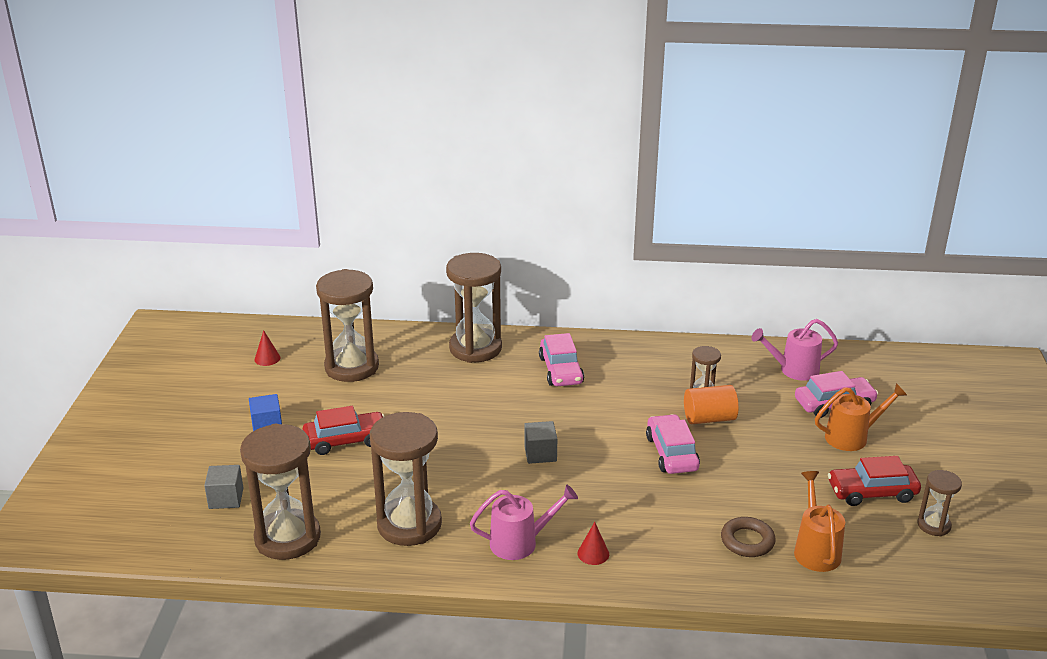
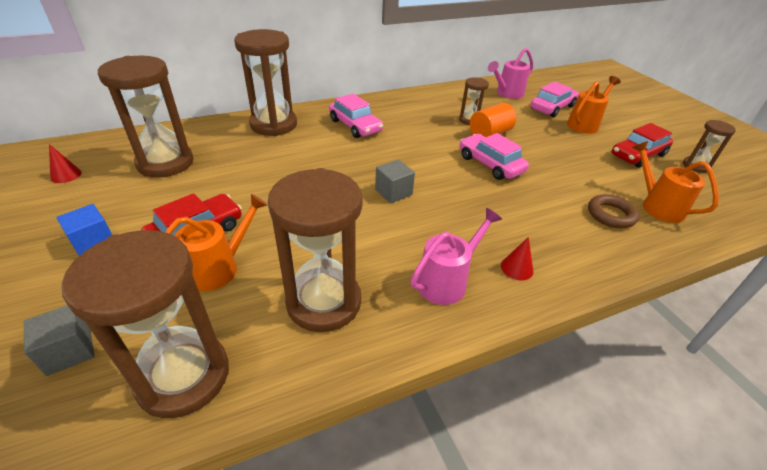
camera: 30 degrees left, 10 degrees up
none -> orange watering can [165,194,267,291]

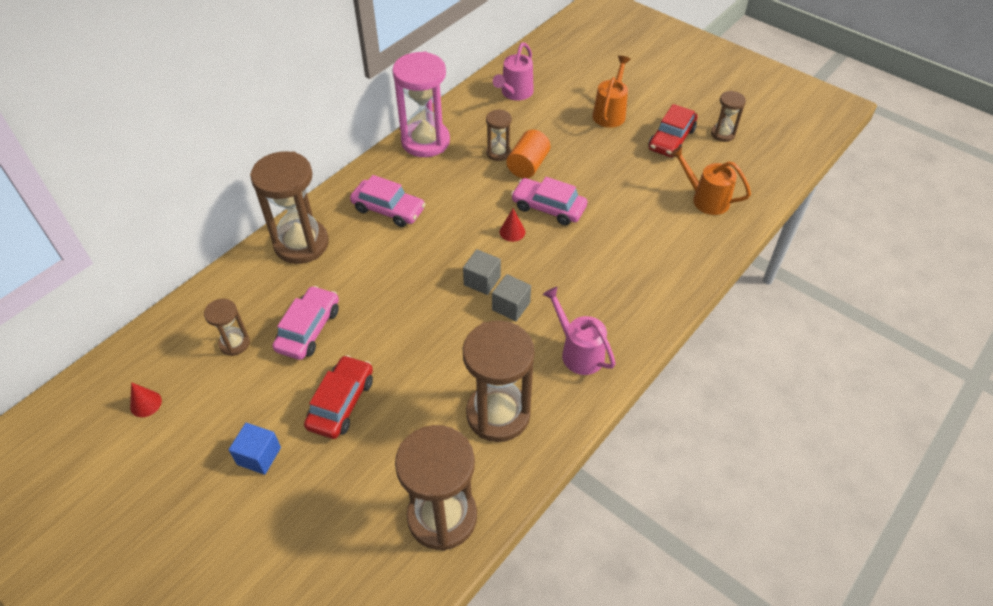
camera: 25 degrees left, 10 degrees up
grey cube [24,305,95,376] -> grey cube moved to [492,274,531,321]
brown hourglass [98,56,194,178] -> brown hourglass [204,299,250,356], size x0.50
orange watering can [165,194,267,291] -> none
pink watering can [411,208,502,305] -> pink watering can turned 60 degrees counterclockwise [543,287,616,375]
red cone [501,237,534,280] -> red cone moved to [500,209,525,242]
pink car [530,82,579,117] -> pink car moved to [272,286,339,360]
brown ring [588,194,639,228] -> none
none -> pink hourglass [393,51,450,157]

